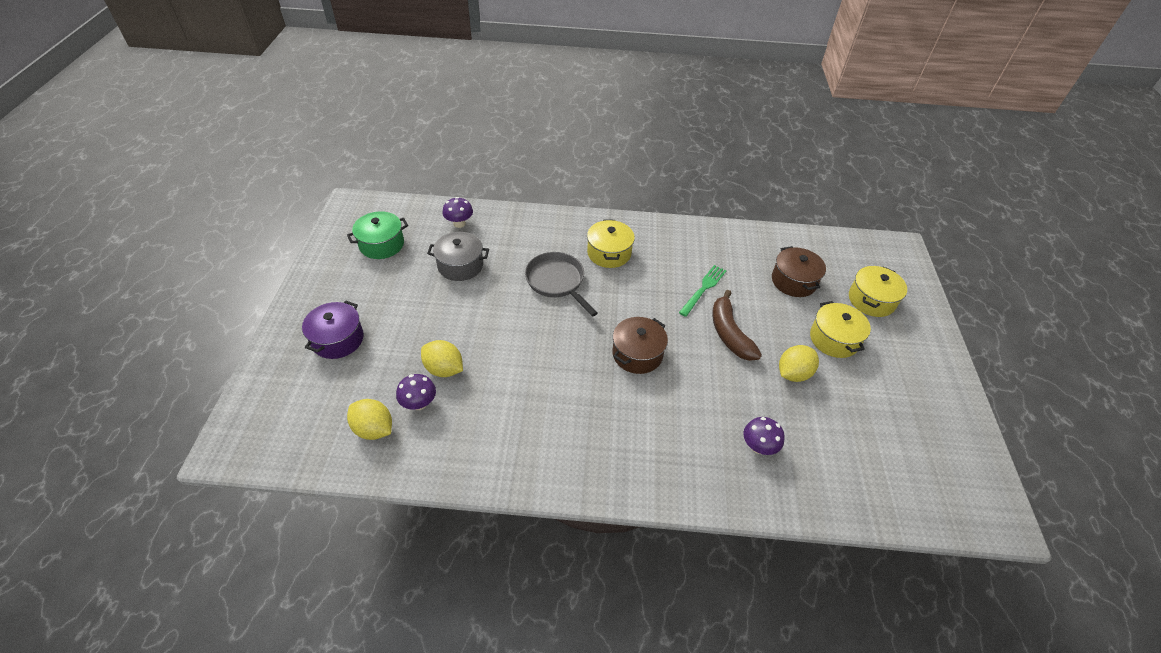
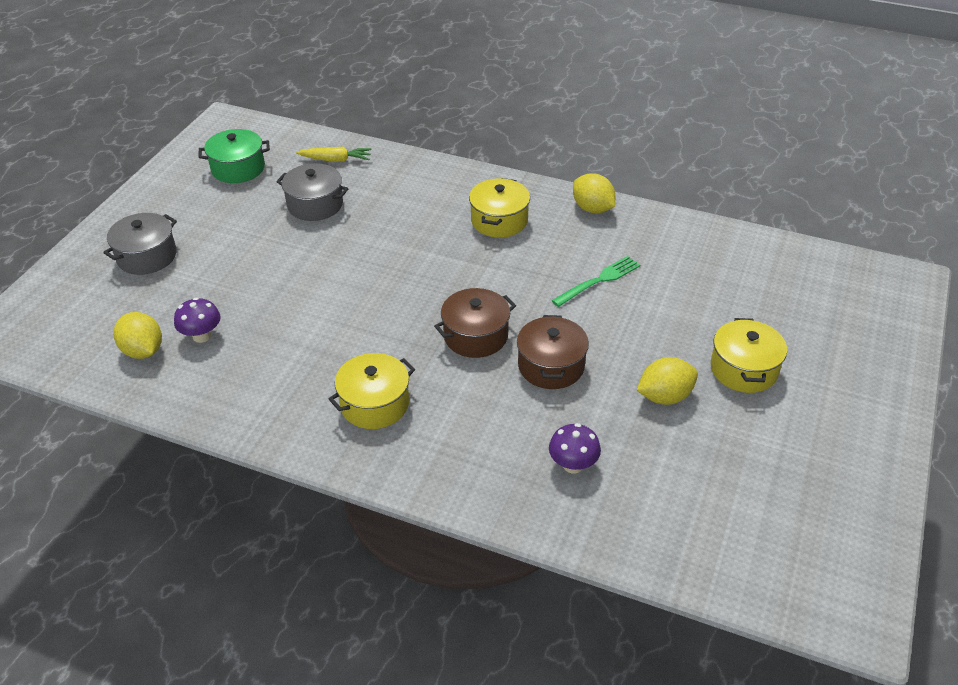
camera: 20 degrees right, 5 degrees down
purple pot [302,301,364,359] -> grey pot [103,213,177,275]
yellow lemon [421,340,463,377] -> yellow lemon moved to [573,173,615,213]
purple mushroom [442,197,473,228] -> yellow carrot [296,147,372,162]
grey pan [525,252,598,316] -> none
brown banana [712,290,762,361] -> none
brown pot [772,246,826,297] -> brown pot moved to [517,315,589,389]
yellow pot [849,266,907,317] -> yellow pot moved to [328,353,415,429]

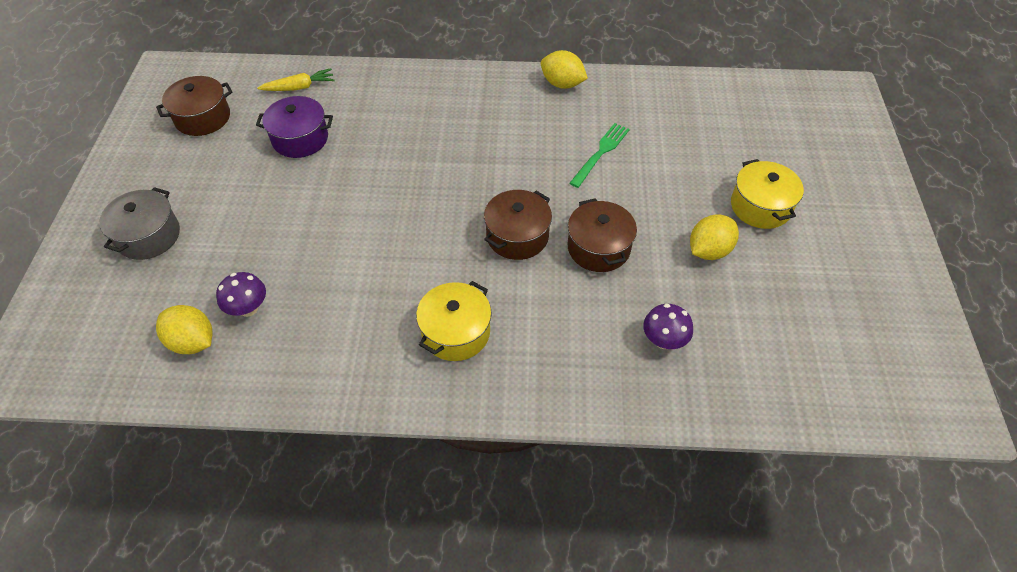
camera: 20 degrees left, 10 degrees up
green pot [199,129,270,183] -> brown pot [156,76,232,136]
grey pot [276,163,349,221] -> purple pot [256,96,333,158]
yellow pot [469,178,530,238] -> none

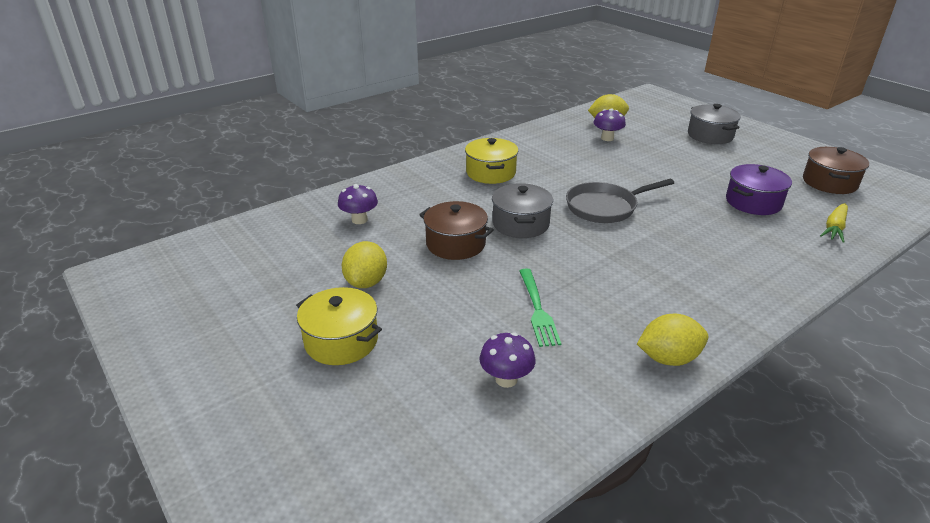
camera: 140 degrees right, 20 degrees down
brown pot [484,190,552,260] -> grey pot [492,183,553,238]
none -> purple mushroom [479,332,535,388]
none -> grey pan [566,179,674,223]

